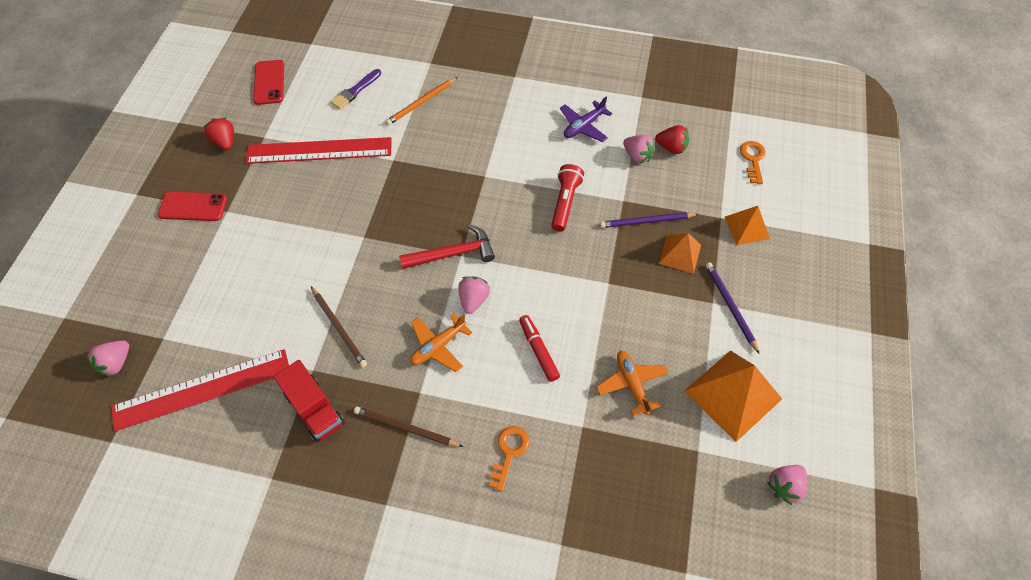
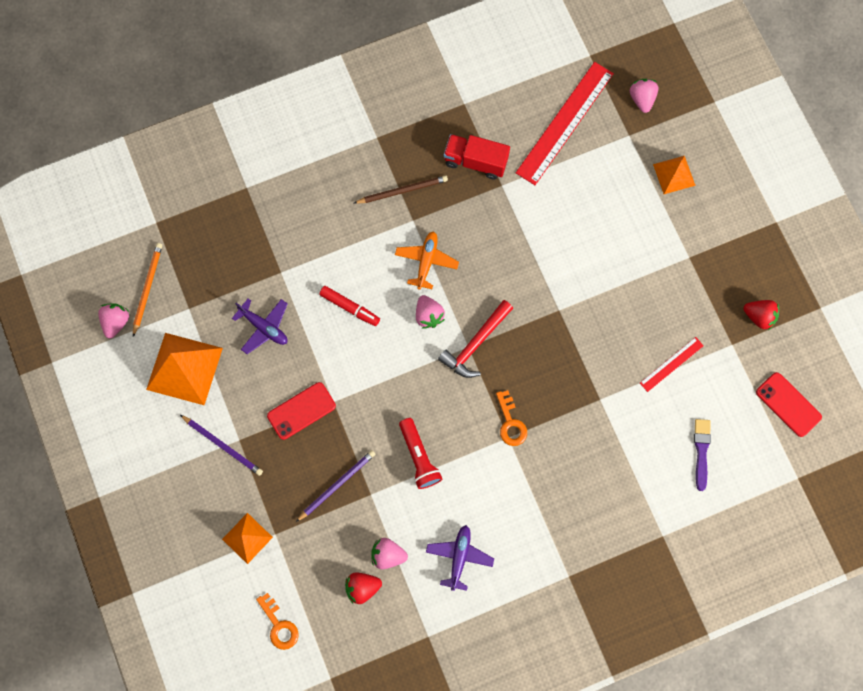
camera: 145 degrees right, 15 degrees up
red phone [158,192,227,221] -> red phone moved to [267,382,336,440]
red ruler [245,137,392,164] -> red ruler [640,337,704,392], size x0.49
brown pencil [311,287,367,368] -> none
orange pencil [386,77,458,125] -> orange pencil moved to [133,243,162,337]
orange key [489,426,529,492] -> orange key moved to [496,390,527,446]
orange plane [596,351,668,416] -> purple plane [232,299,288,354]
orange pyramid [659,233,701,274] -> orange pyramid moved to [653,156,696,194]

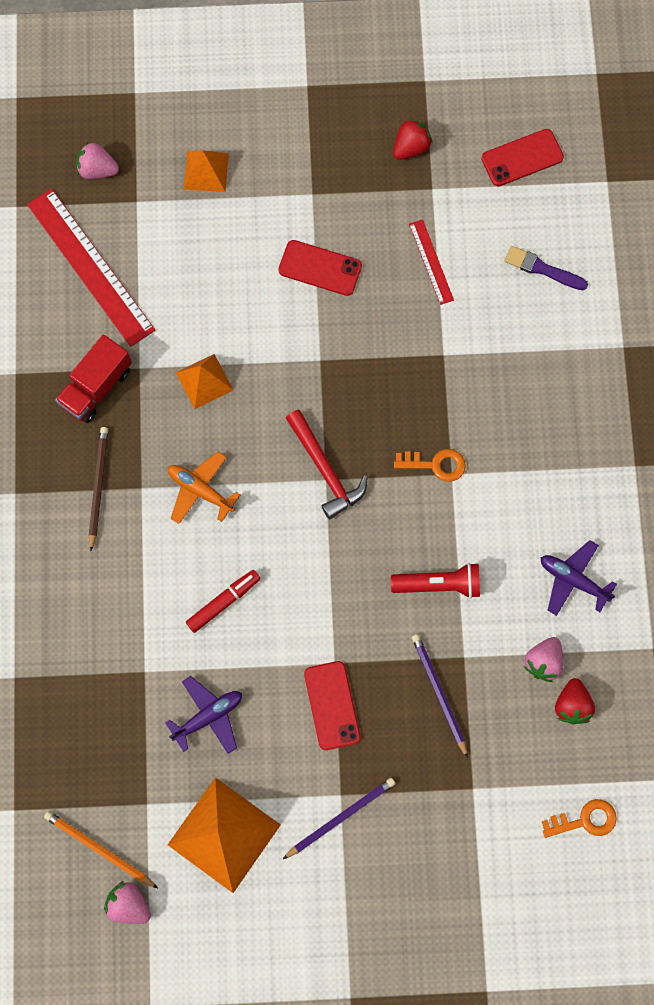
camera: 70 degrees left, 0 degrees up
orange pyramid [222,513,273,564] -> orange pyramid moved to [176,354,233,409]
pink strawberry [416,295,445,329] -> none
none -> red phone [278,240,362,296]

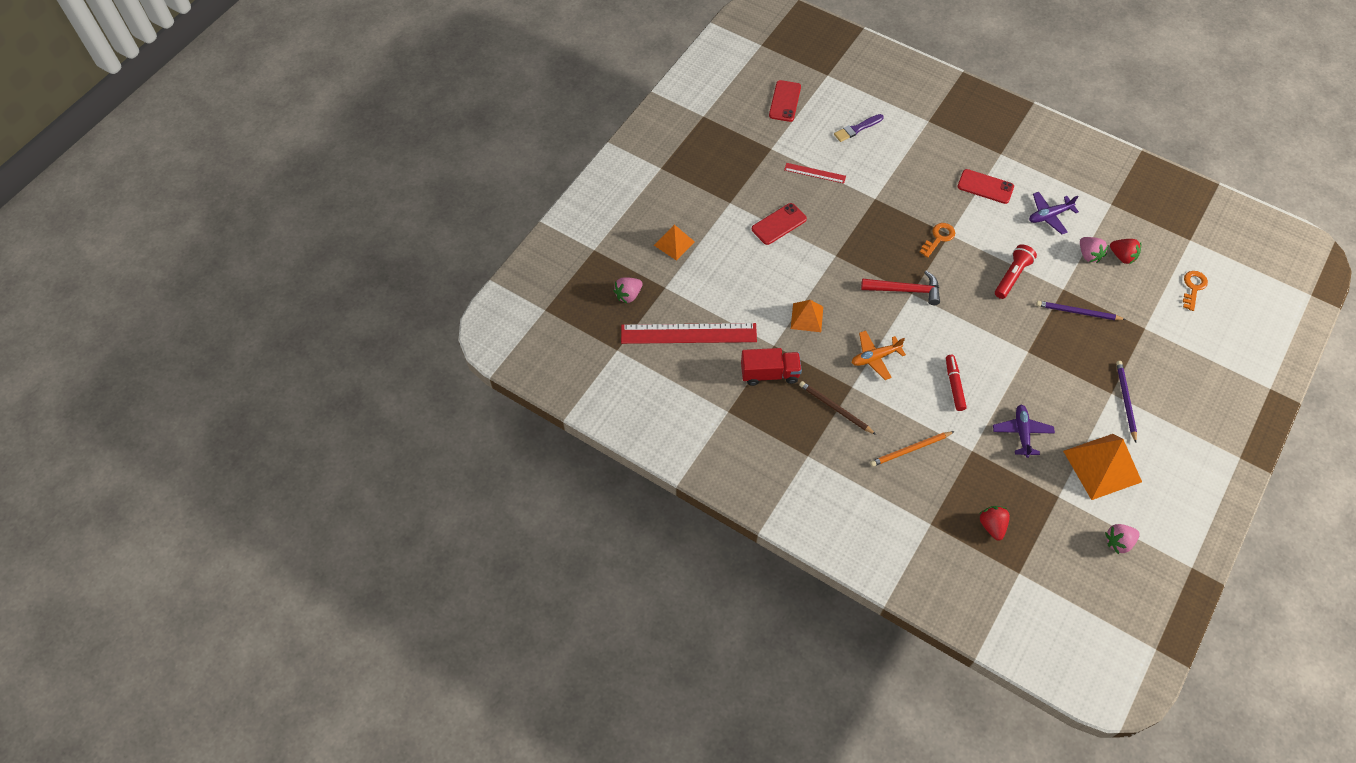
camera: 55 degrees left, 15 degrees down
orange pencil [44,811,158,888] -> orange pencil moved to [870,431,955,467]
red truck [55,335,132,423] -> red truck turned 75 degrees counterclockwise [741,348,802,386]
red phone [304,661,361,750] -> red phone moved to [958,169,1014,204]
red strawberry [393,118,433,160] -> red strawberry moved to [980,506,1010,541]

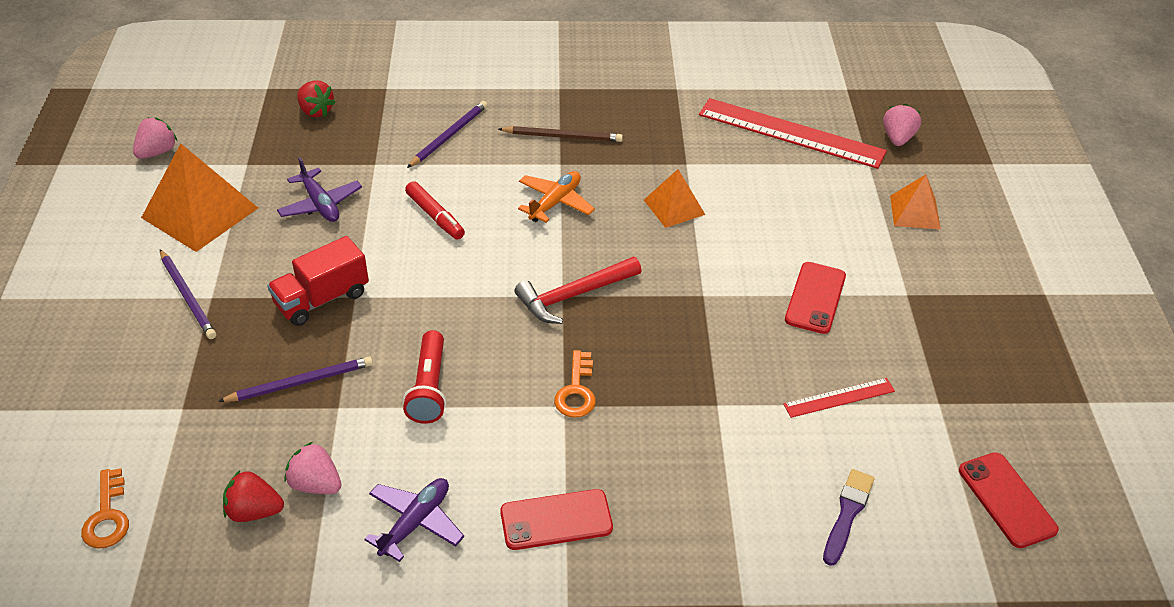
camera: 145 degrees right, 15 degrees down
red ruler [621,323,757,344] -> red ruler turned 60 degrees clockwise [699,98,887,169]
red truck [741,348,802,386] -> red truck moved to [267,236,369,326]
orange pencil [870,431,955,467] -> purple pencil [407,101,487,168]

